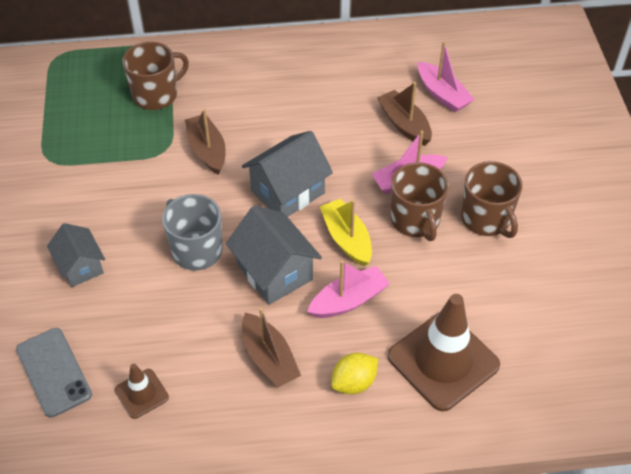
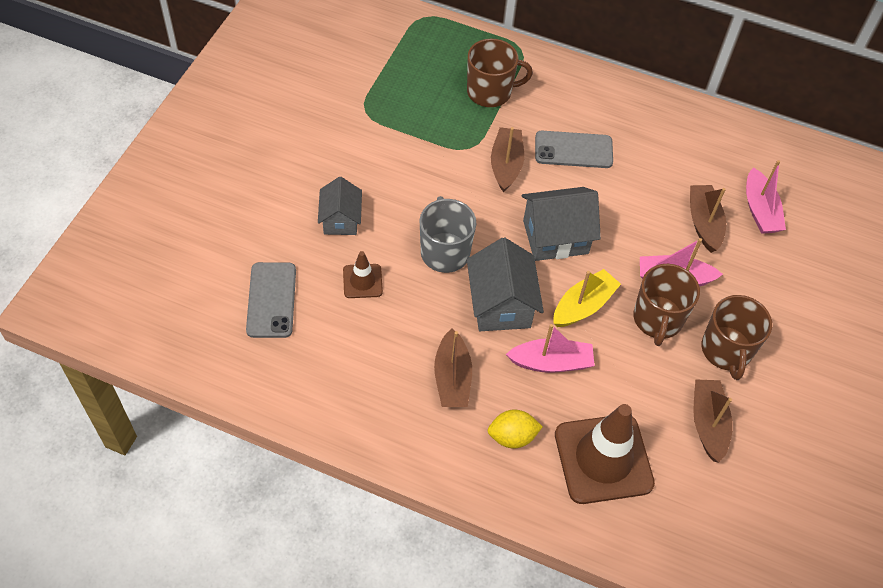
camera: 25 degrees right, 5 degrees up
brown traffic cone [115,364,169,419] -> brown traffic cone moved to [343,251,383,298]
yellow boat [320,199,372,266] -> yellow boat turned 45 degrees clockwise [553,269,621,327]
none -> grey phone [535,131,613,168]
none -> brown boat [693,379,733,463]

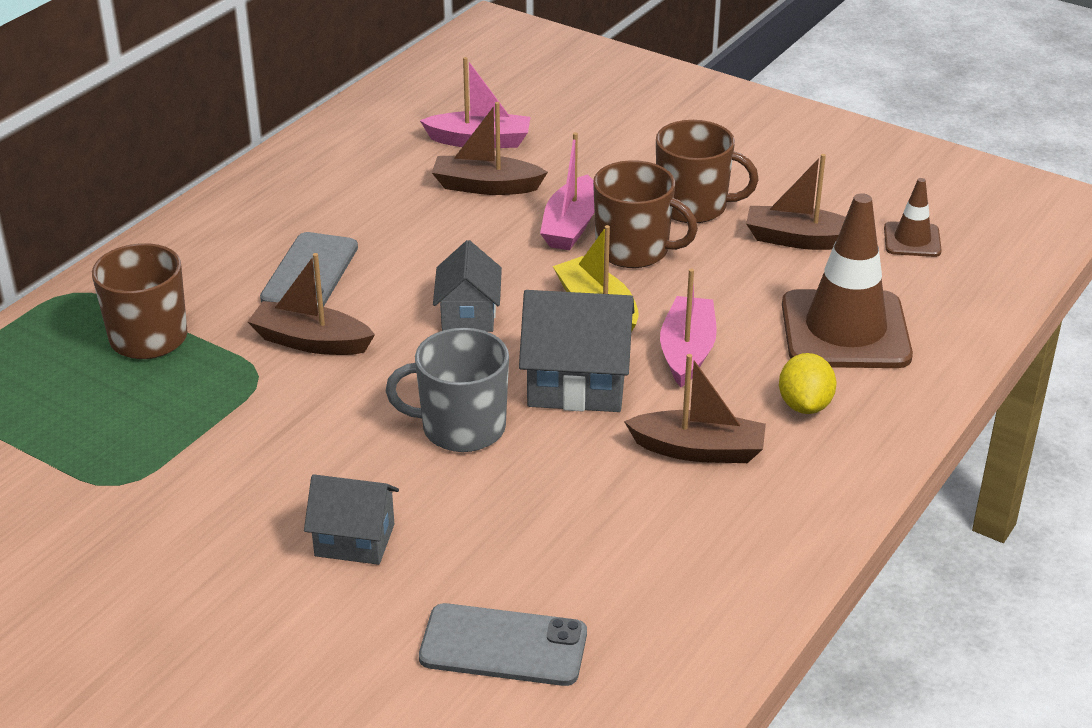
camera: 75 degrees left, 20 degrees down
brown traffic cone [343,251,383,298] -> brown traffic cone moved to [884,178,942,257]
grey house [522,187,601,261] -> grey house [433,240,502,332], size x0.65

